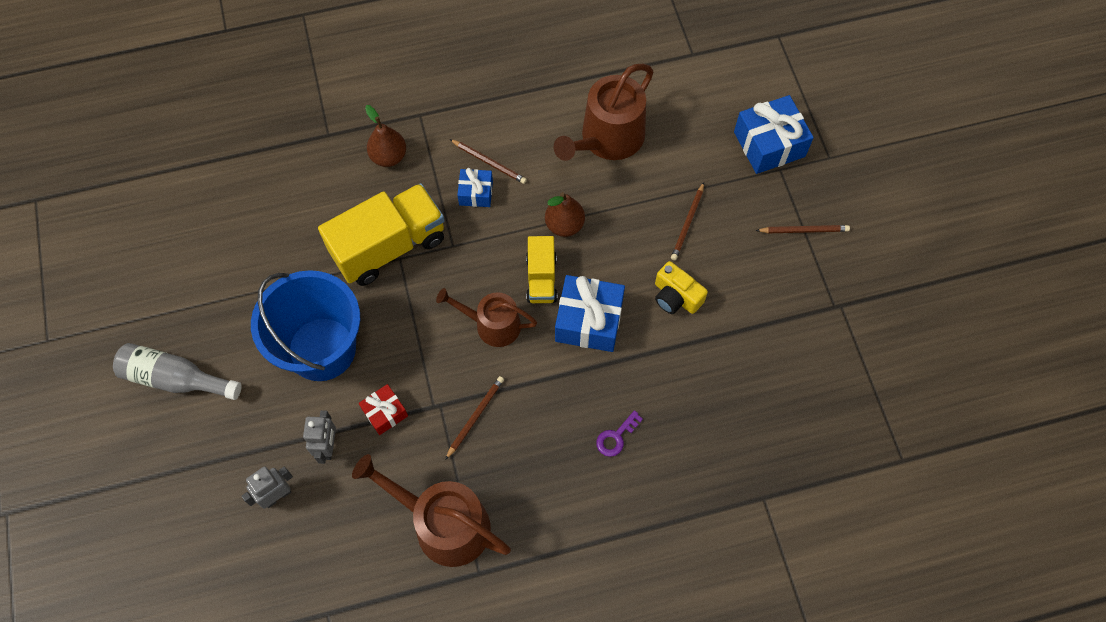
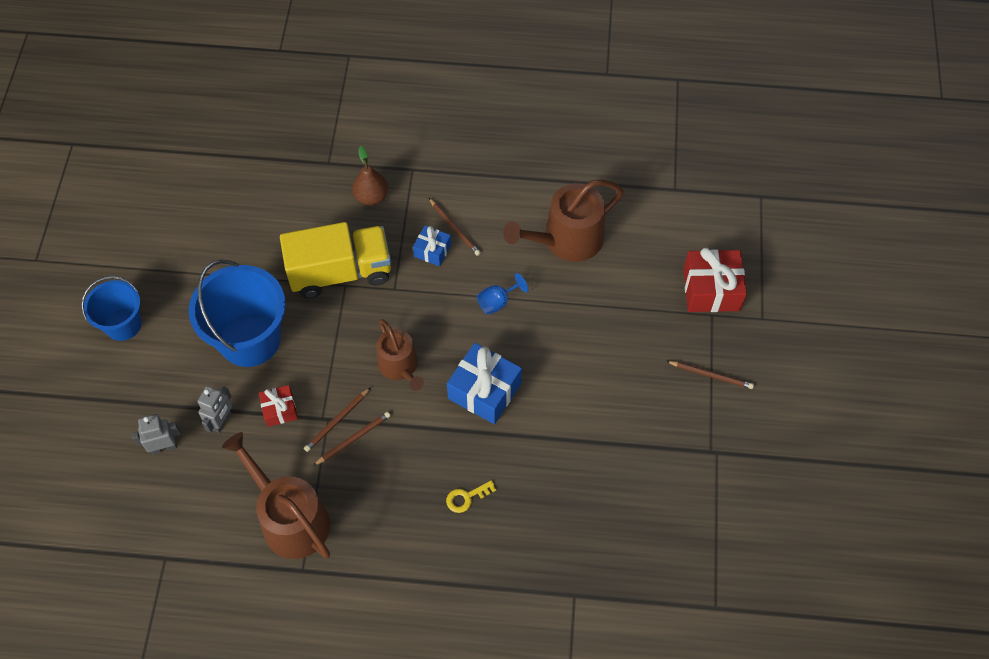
camera: 20 degrees right, 5 degrees down
grey bottle [113,343,242,400] -> blue bucket [81,276,142,341]
brown watering can [436,288,537,347] -> brown watering can turned 150 degrees counterclockwise [377,319,424,391]
yellow truck [526,236,557,303] -> none
brown pear [545,192,585,237] -> blue goblet [477,273,528,315]
purple key [596,410,643,457] -> yellow key [446,480,496,513]
yellow camera [655,261,708,314] -> none
brown pencil [671,182,704,260] -> brown pencil moved to [304,387,371,452]
blue gift [734,95,814,174] -> red gift [683,248,747,312]

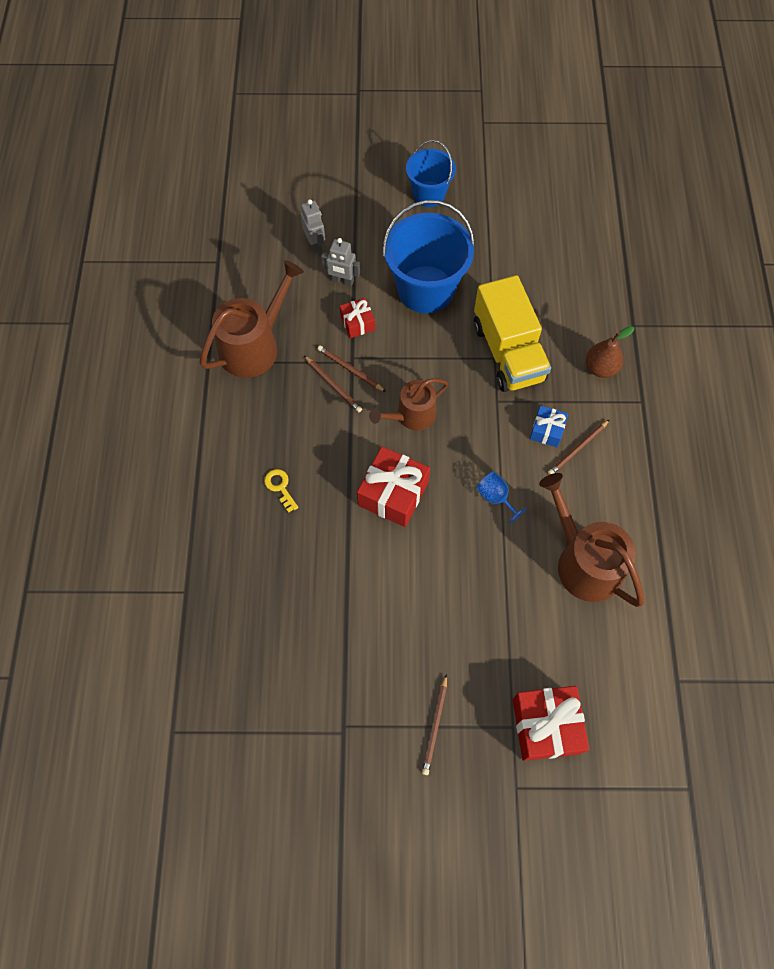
camera: 85 degrees right, 5 degrees up
blue gift [447,343,522,424] -> red gift [357,446,430,527]

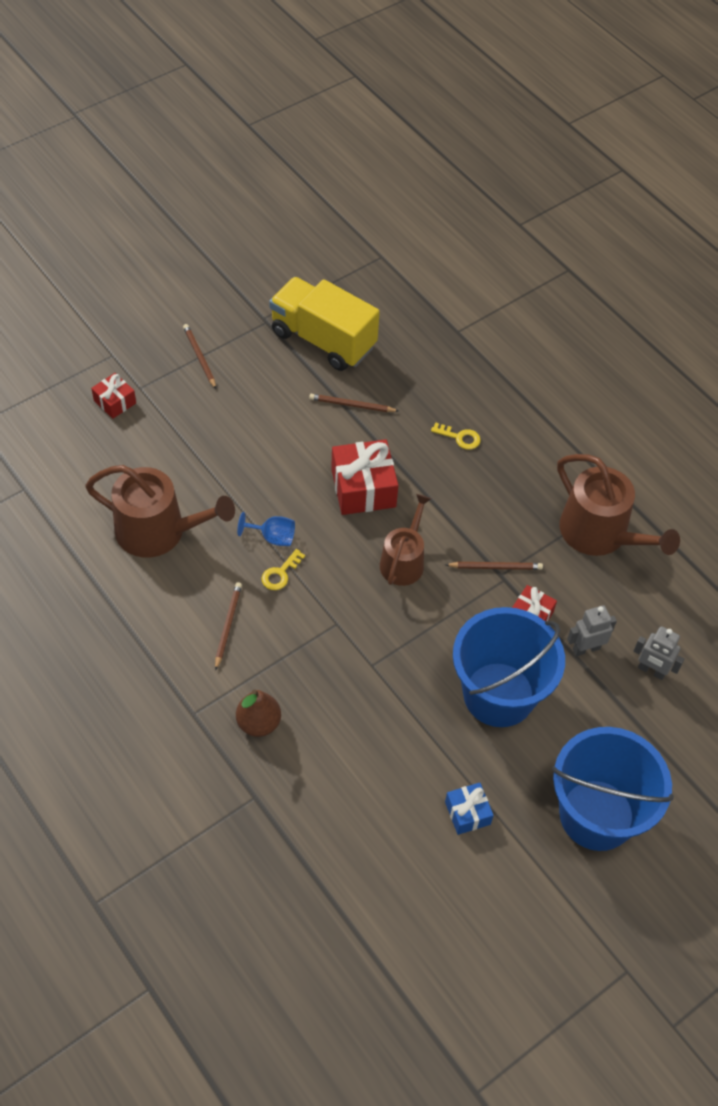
camera: 140 degrees right, 10 degrees down
brown watering can [199,260,304,378] -> brown watering can turned 45 degrees counterclockwise [557,454,680,556]
brown pencil [304,356,362,413] -> brown pencil moved to [309,394,398,412]
blue bucket [406,140,456,207] -> blue bucket [552,727,674,851], size x1.66
yellow truck [474,275,551,392] -> yellow truck moved to [269,277,380,371]
red gift [513,686,589,761] -> red gift [91,373,136,419], size x0.56
blue gift [530,406,568,447] -> blue gift moved to [445,783,494,835]
none -> yellow key [261,549,305,590]

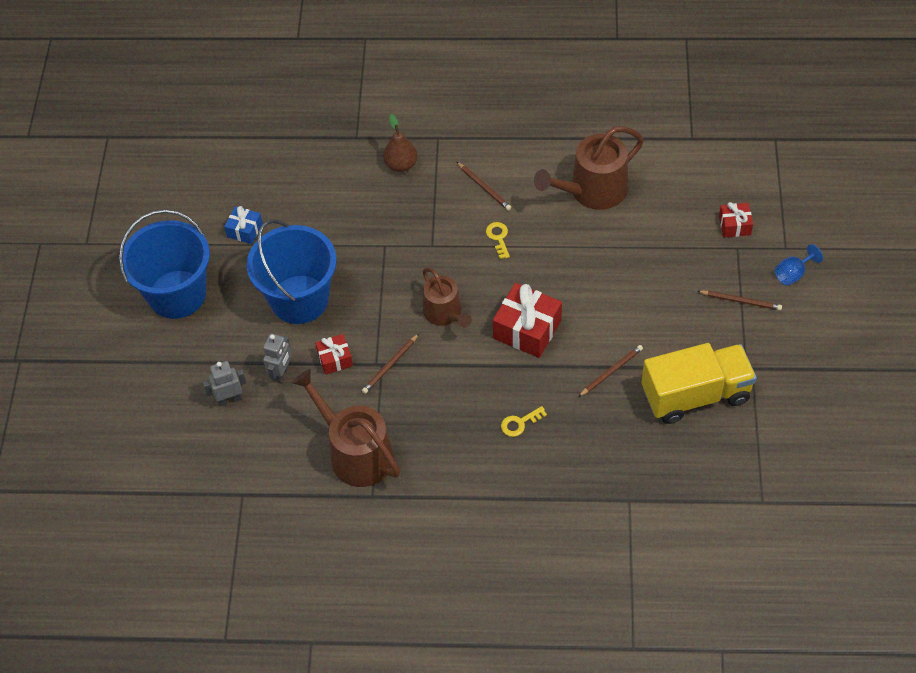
camera: 135 degrees right, 0 degrees up
blue goblet [237,512,295,546] -> blue goblet moved to [775,244,823,286]
brown watering can [557,454,680,556] -> brown watering can turned 45 degrees clockwise [292,369,400,487]

